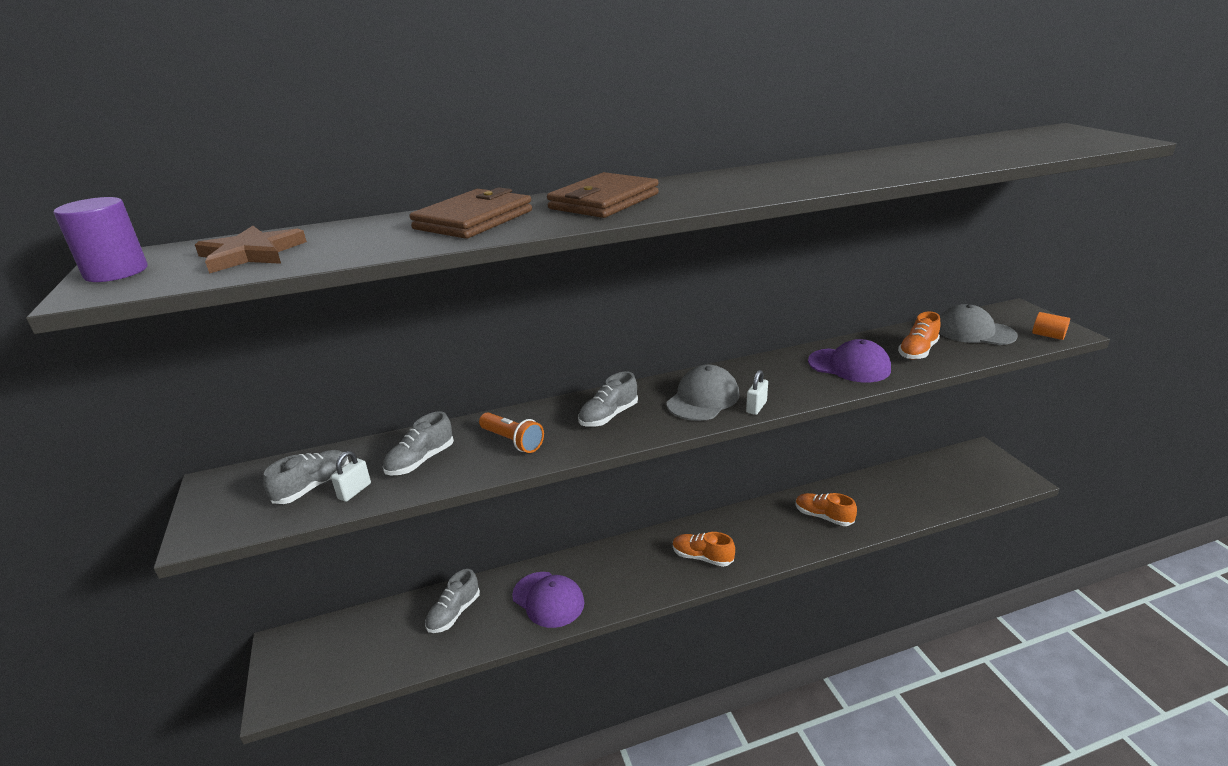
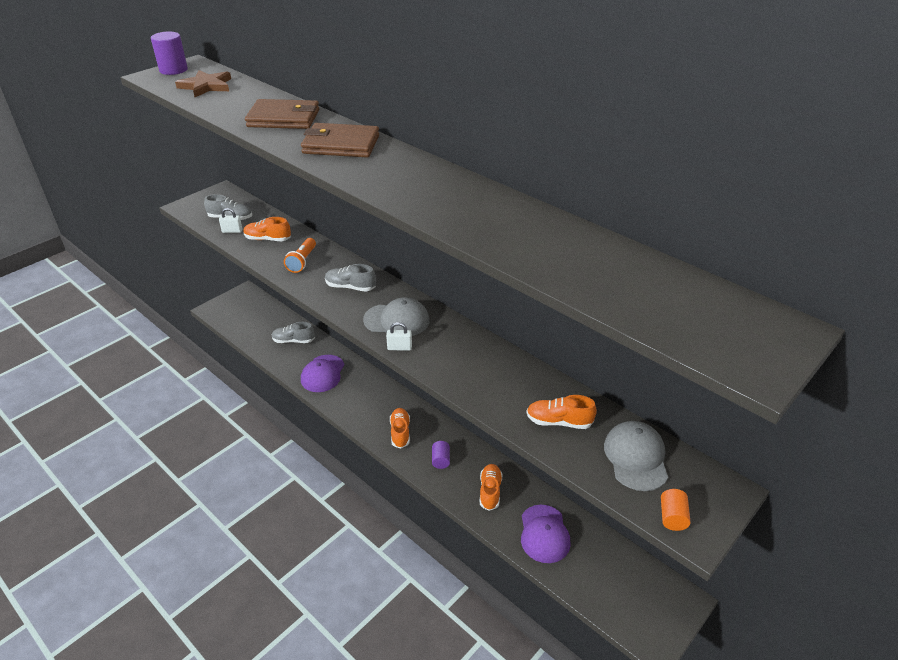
camera: 60 degrees right, 10 degrees up
grey shoe [383,411,454,475] -> orange shoe [243,217,291,241]
purple cap [808,339,891,382] -> purple cap moved to [521,505,571,563]
none -> purple cylinder [432,441,450,469]

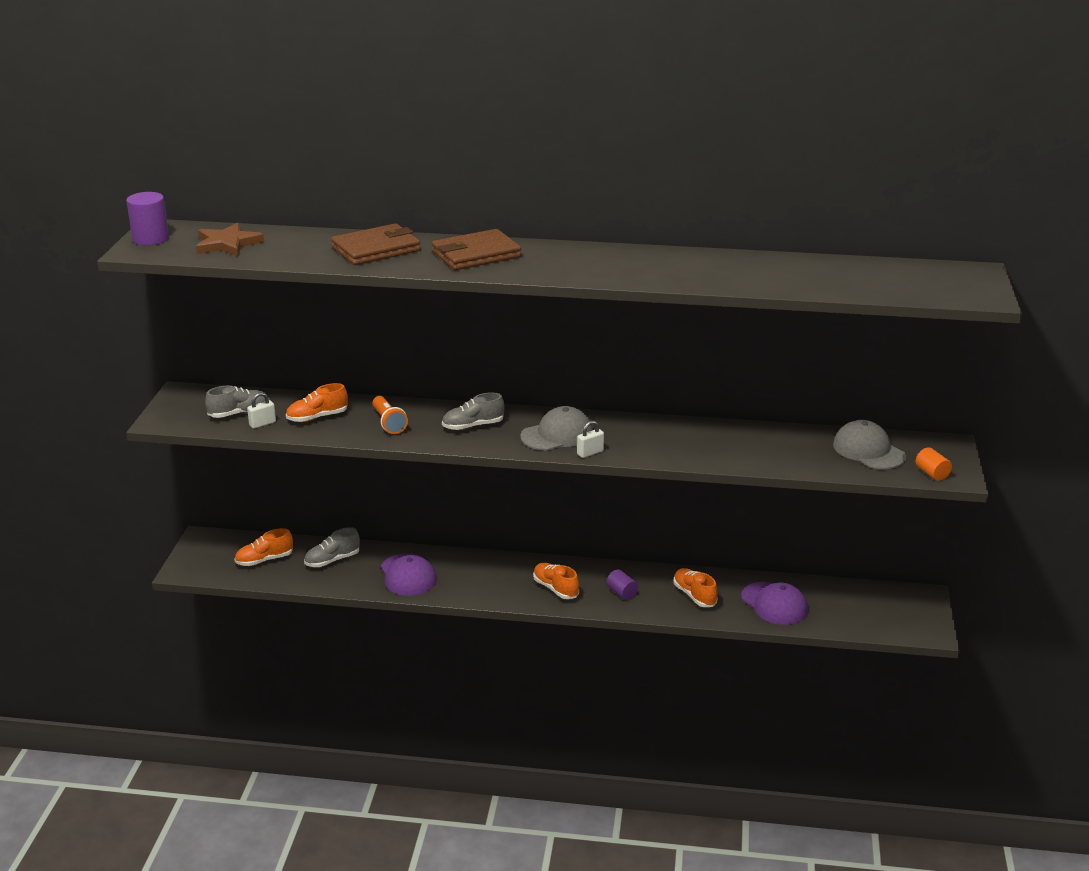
camera: 35 degrees left, 10 degrees down
orange shoe [527,395,597,429] -> orange shoe moved to [234,528,293,566]

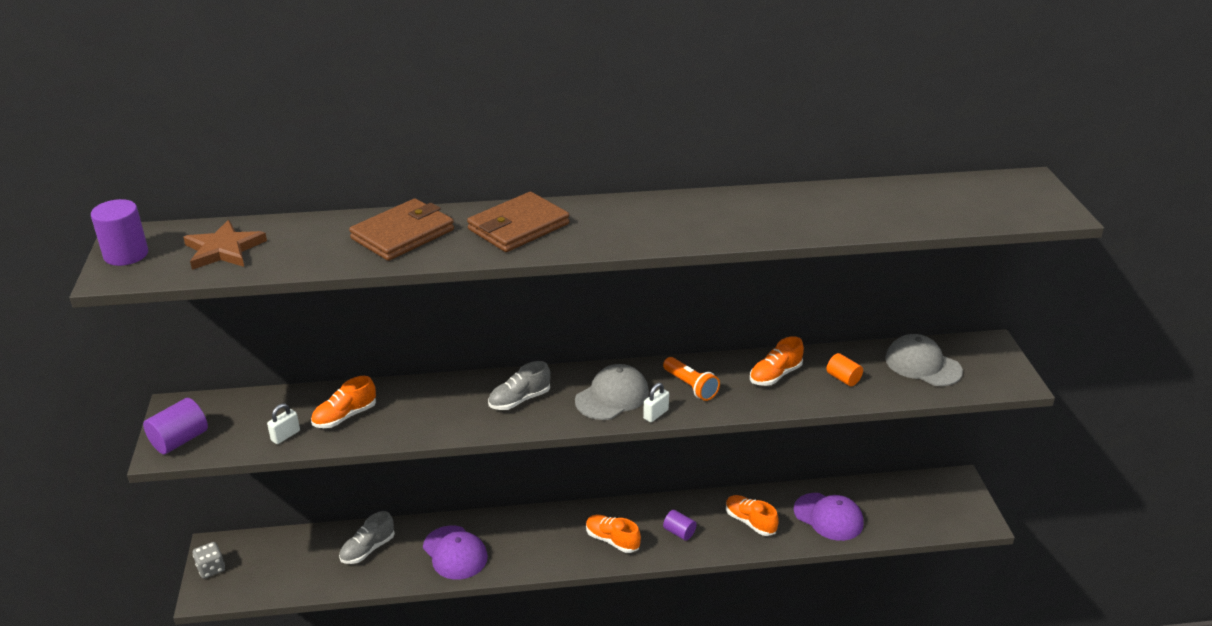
camera: 15 degrees left, 5 degrees up
grey shoe [205,386,266,418] -> none
orange shoe [234,528,293,566] -> orange shoe moved to [750,336,804,386]
orange flashlight [372,396,408,434] -> orange flashlight moved to [663,357,720,401]
orange cylinder [916,447,952,481] -> orange cylinder moved to [827,353,863,386]
none -> purple cylinder [143,398,208,454]
none -> grey dice [193,542,225,579]

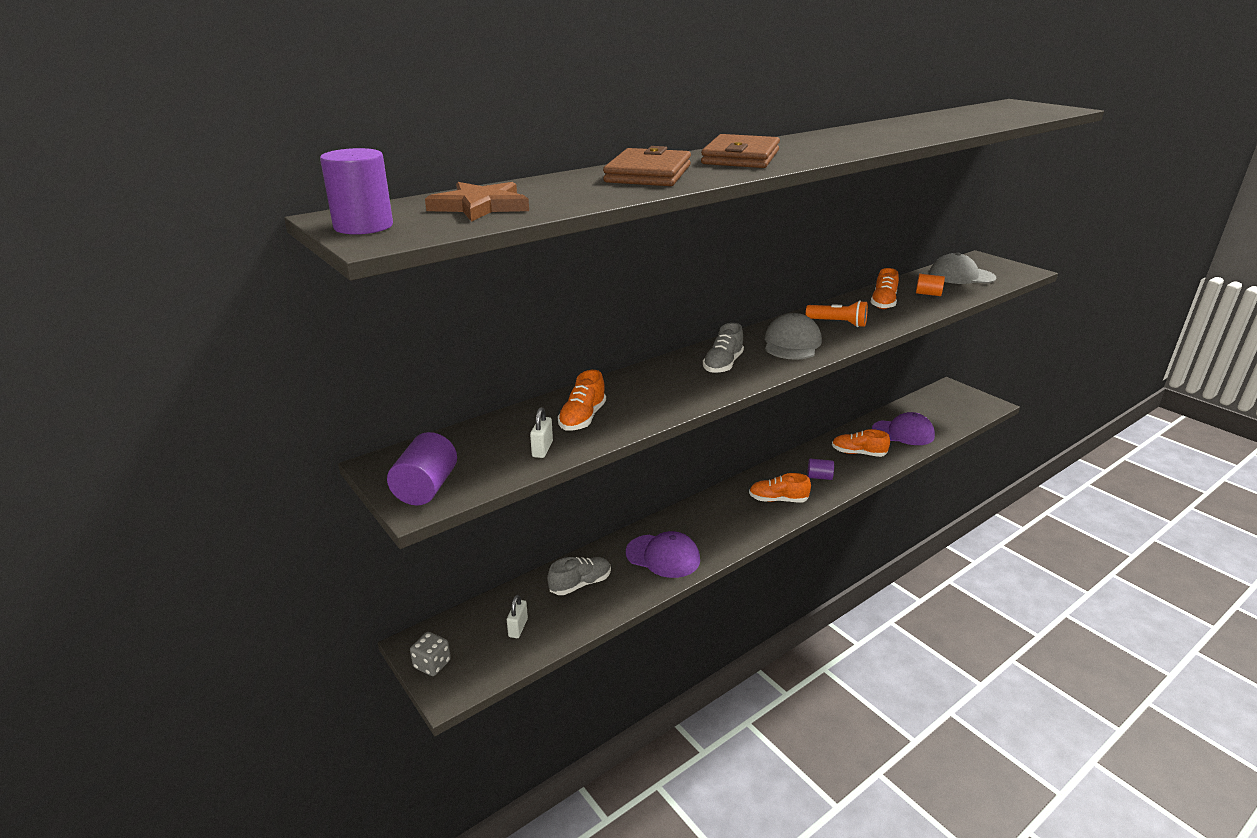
camera: 30 degrees left, 5 degrees down
grey shoe [339,511,395,564] -> grey shoe turned 135 degrees counterclockwise [547,557,611,595]
white padlock [643,383,669,422] -> white padlock moved to [507,595,528,638]

